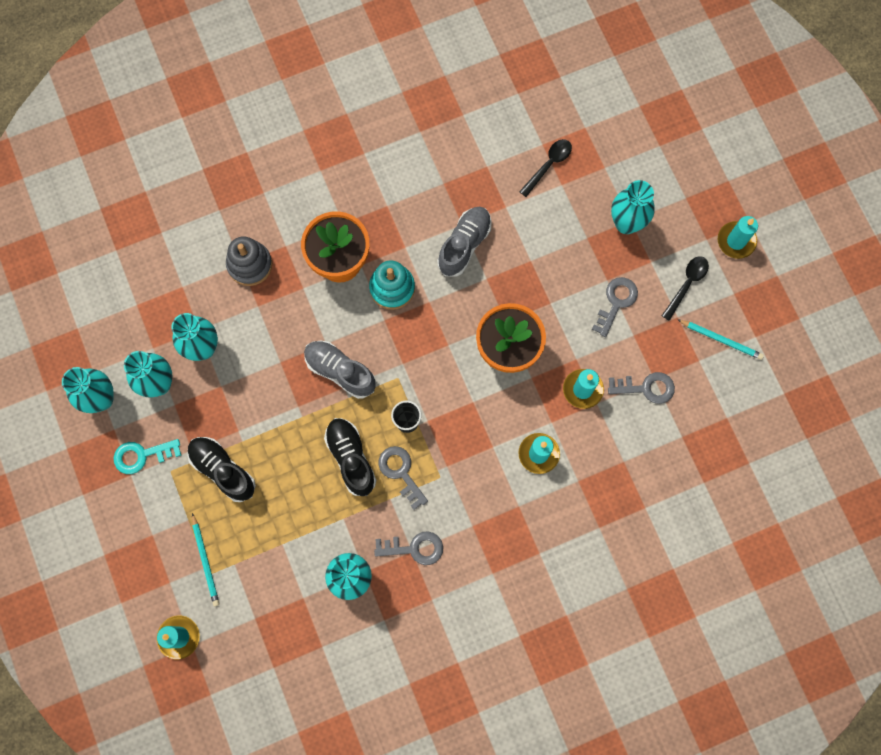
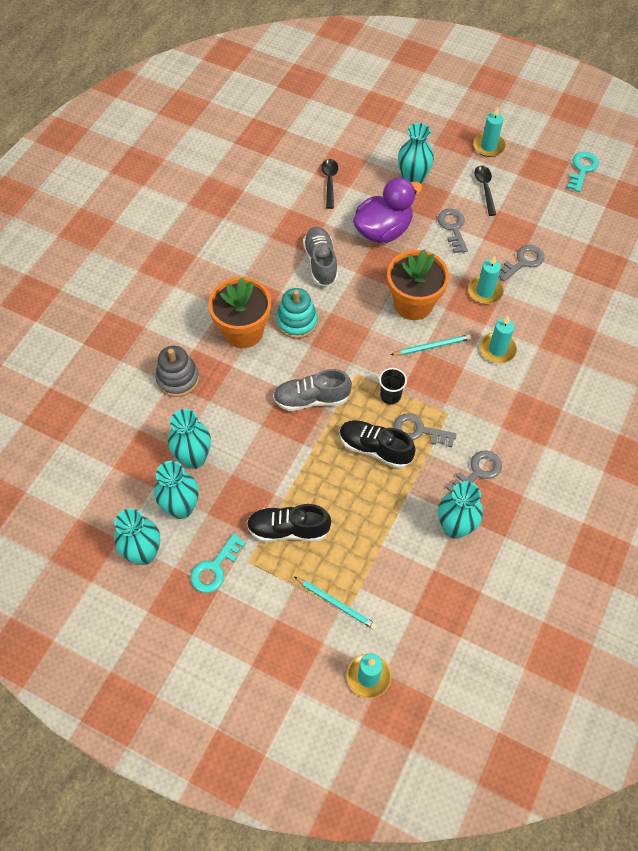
camera: 40 degrees left, 15 degrees down
turquoise pencil [677,319,764,360] -> turquoise pencil moved to [391,334,471,355]
none -> purple duck [353,178,423,243]
none -> turquoise key [567,152,599,192]

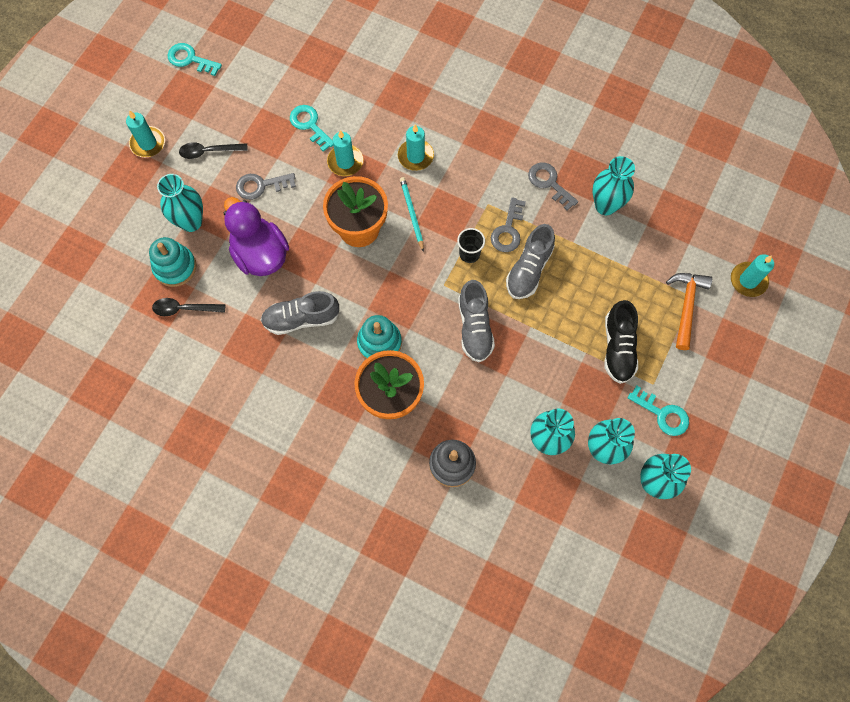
camera: 90 degrees left, 10 degrees up
turquoise pencil [294,577,377,630] -> orange hammer [666,273,712,350]
black shoe [339,420,416,469] -> grey shoe [506,224,555,299]
grey key [499,245,544,282] -> turquoise key [290,105,333,152]
none -> turquoise stacking toy [149,237,196,287]

